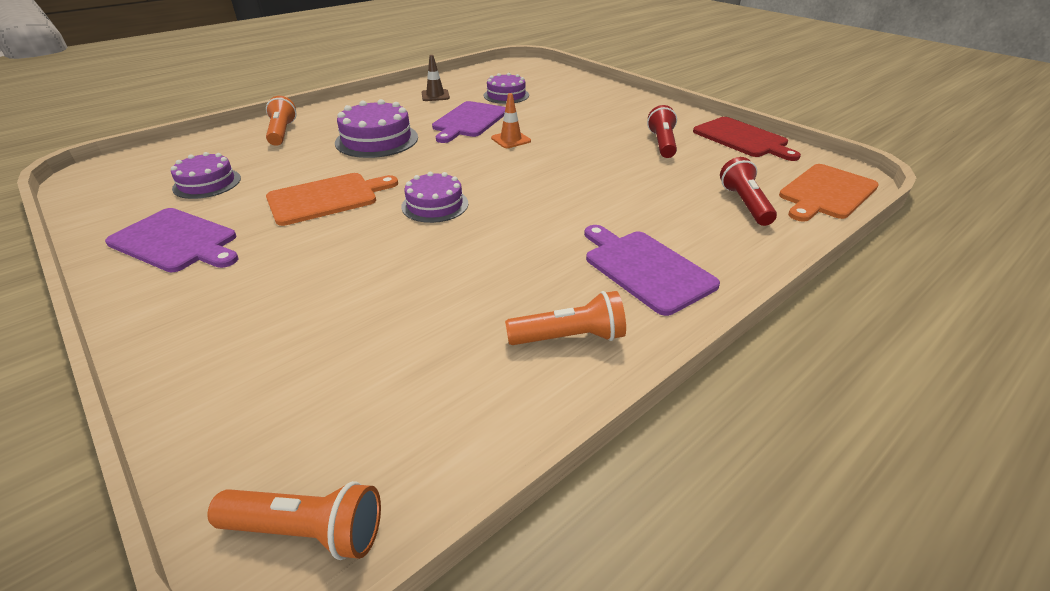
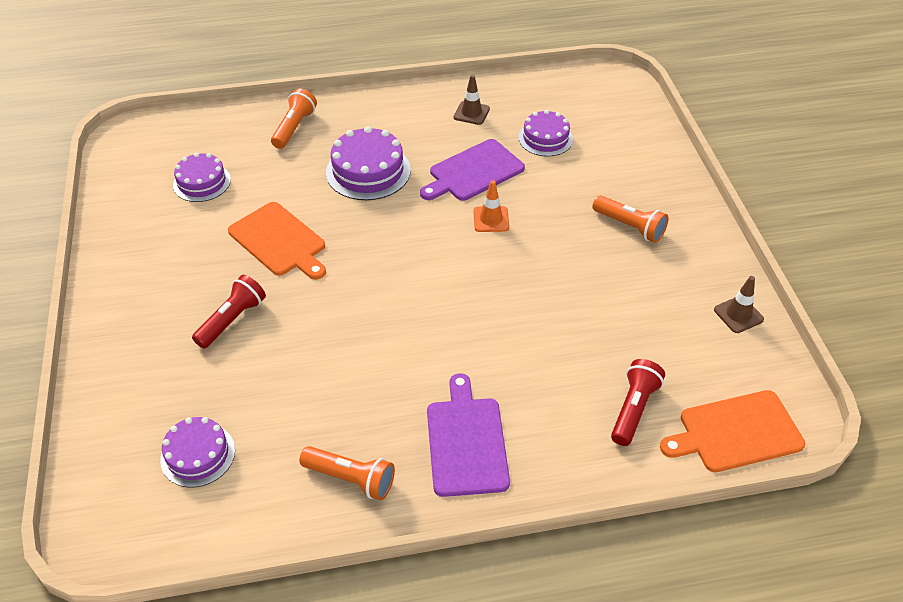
camera: 30 degrees right, 10 degrees up
purple cutting board [105,208,239,272] -> none
orange flashlight [207,481,381,560] -> orange flashlight moved to [592,195,669,243]
orange cutting board [266,173,398,226] -> orange cutting board turned 45 degrees clockwise [228,202,326,280]
purple cake [401,172,468,223] -> purple cake moved to [160,417,235,487]
red flashlight [647,105,677,158] -> red flashlight moved to [192,275,266,349]
red cutting board [693,117,801,161] -> brown traffic cone [714,276,764,333]

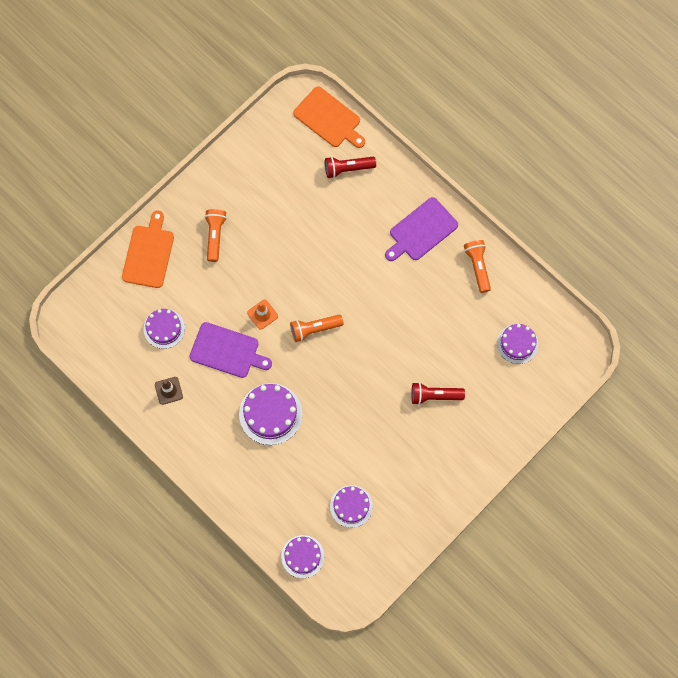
camera: 125 degrees left, 25 degrees up
orange cutting board [228,202,326,280] -> orange cutting board moved to [122,211,174,288]
orange flashlight [271,89,317,149] -> orange flashlight moved to [290,315,344,342]
brown traffic cone [714,276,764,333] -> none
none -> purple cake [281,535,324,578]

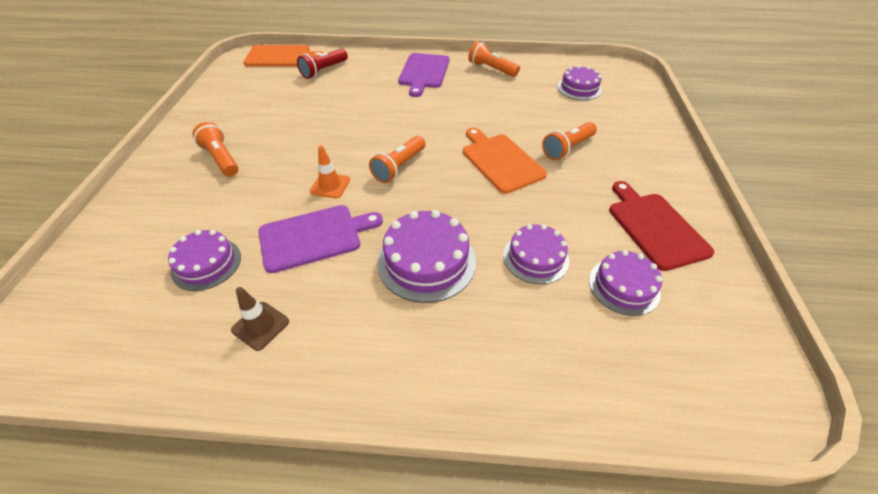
camera: 40 degrees left, 25 degrees down
orange cutting board [122,211,174,288] -> orange cutting board moved to [463,128,547,194]
purple cake [281,535,324,578] -> purple cake moved to [503,224,569,284]
red flashlight [411,382,465,405] -> orange flashlight [542,122,597,160]
none -> red cutting board [609,181,715,271]

